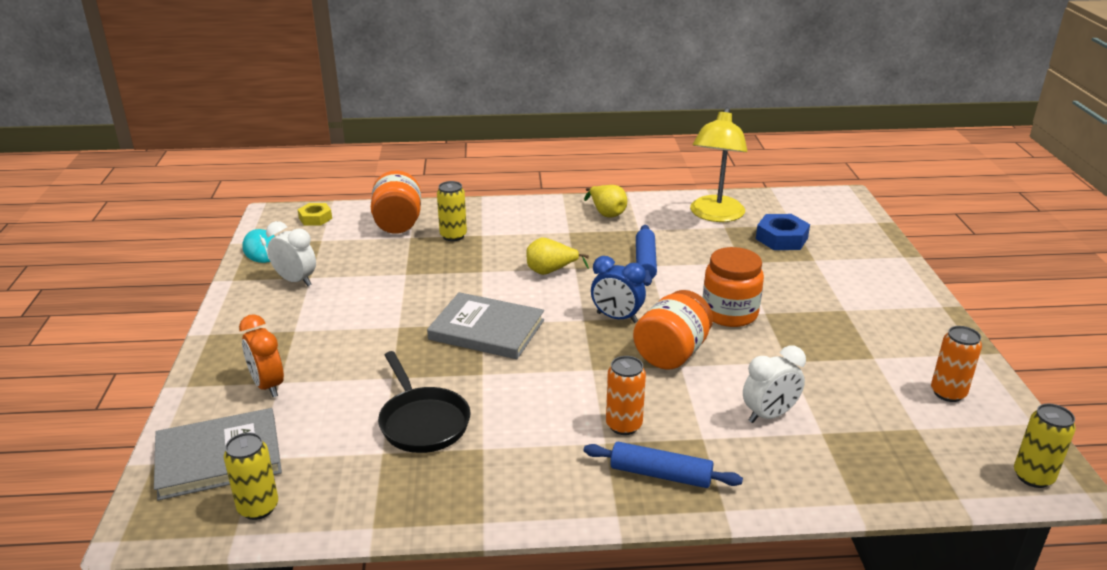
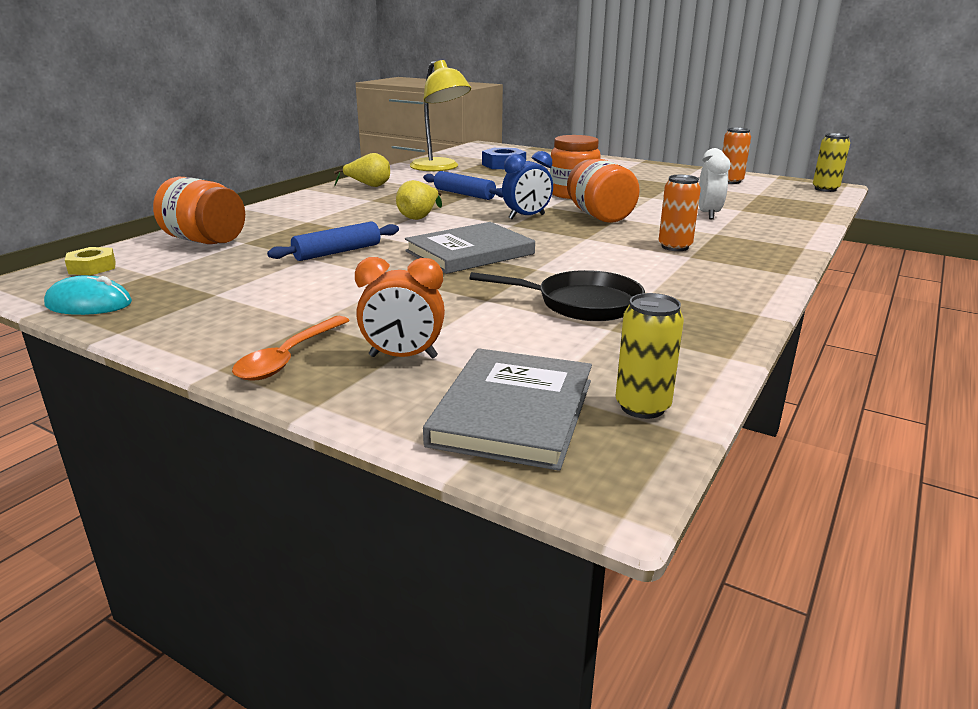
camera: 55 degrees left, 5 degrees down
white clock [266,221,316,286] -> none
yellow can [437,181,467,241] -> none
blue rolling pin [584,442,743,488] -> blue rolling pin moved to [267,221,399,261]
none -> orange spoon [232,316,350,380]

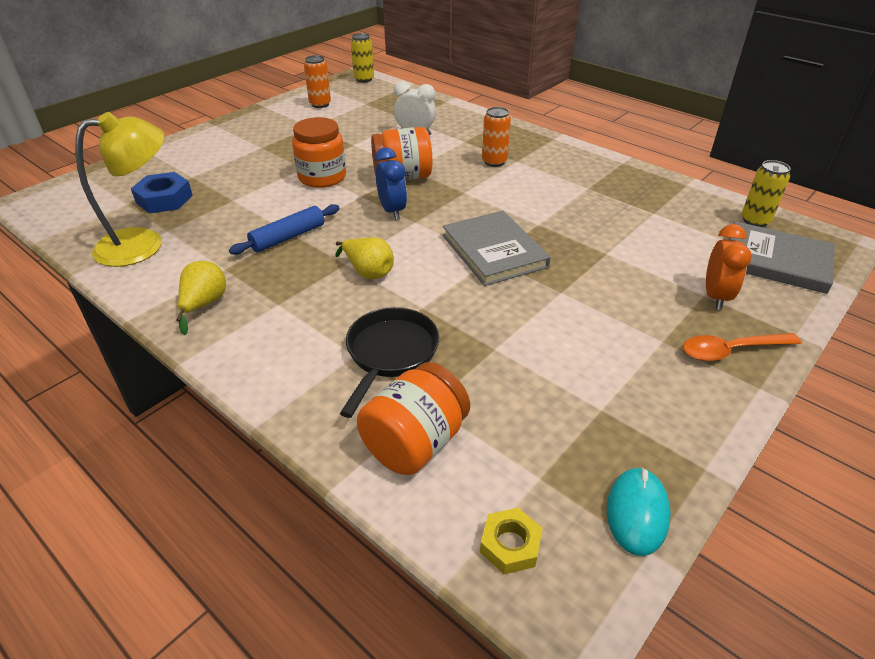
camera: 80 degrees left, 15 degrees up
orange spoon [232,316,350,380] -> orange spoon turned 135 degrees clockwise [683,333,802,361]
blue rolling pin [267,221,399,261] -> none
black pan [470,270,645,321] -> black pan moved to [340,307,440,418]

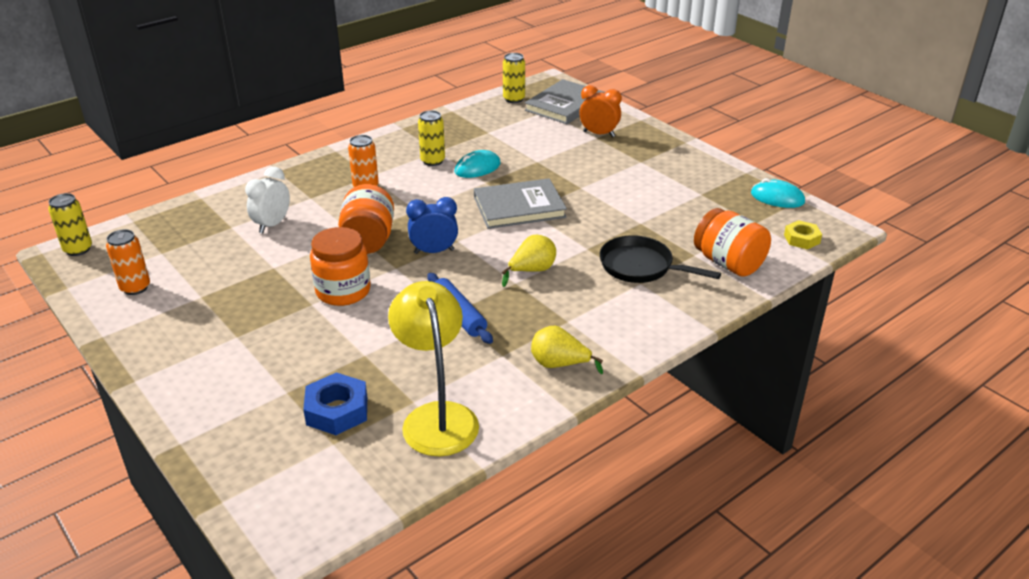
camera: 80 degrees left, 5 degrees down
orange spoon [683,333,802,361] -> none
none -> yellow can [418,110,445,166]
none -> turquoise mouse [455,150,501,178]

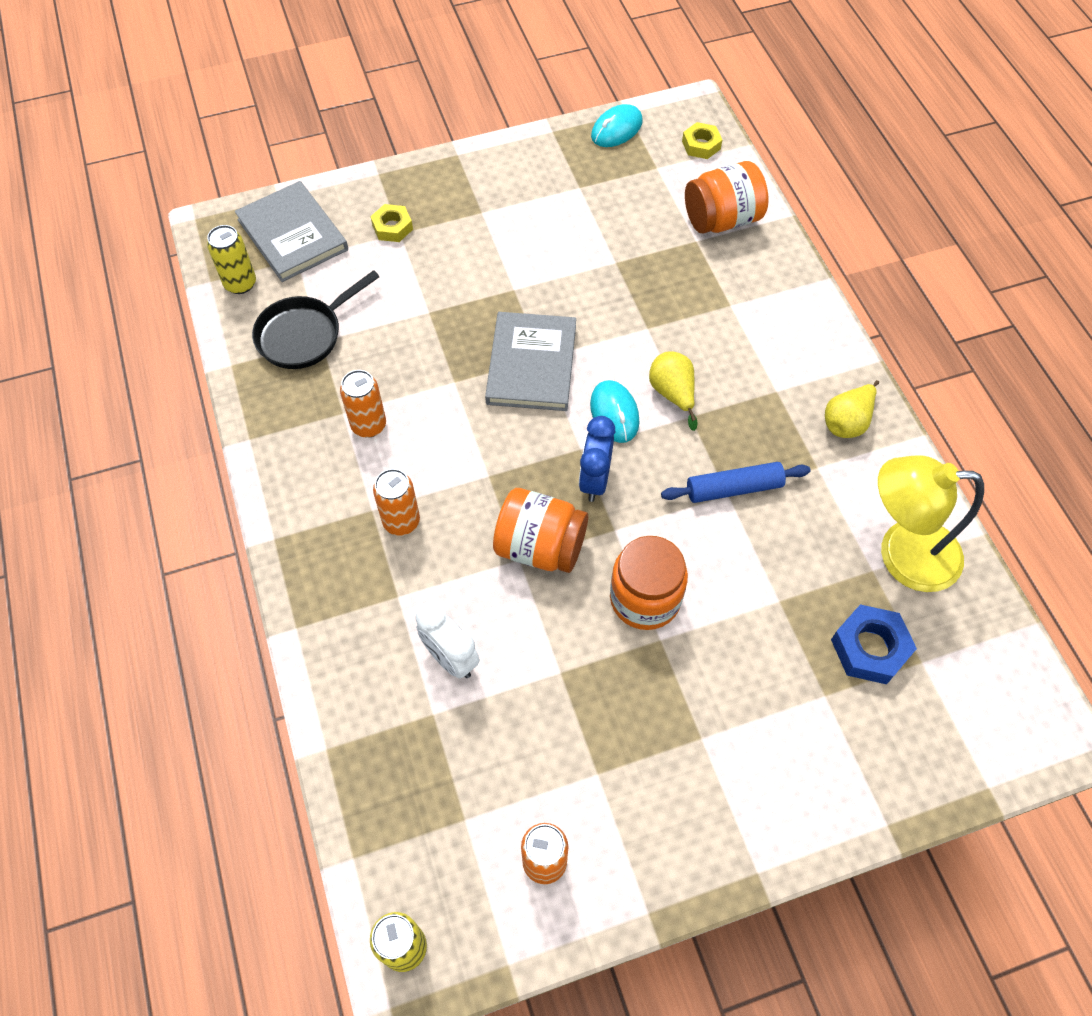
camera: 70 degrees left, 25 degrees up
yellow can [418,110,445,166] -> orange can [340,370,386,438]
turquoise mouse [455,150,501,178] -> turquoise mouse moved to [590,380,640,443]
orange clock [579,85,622,137] -> yellow nut [371,204,413,242]
black pan [600,235,721,283] -> black pan moved to [252,270,380,369]

